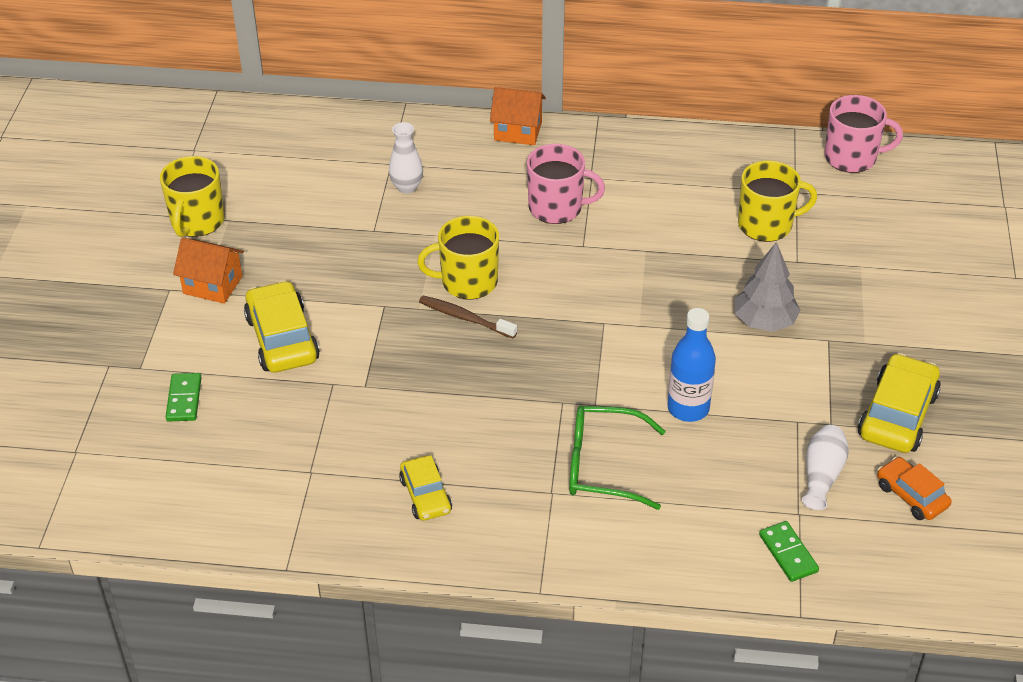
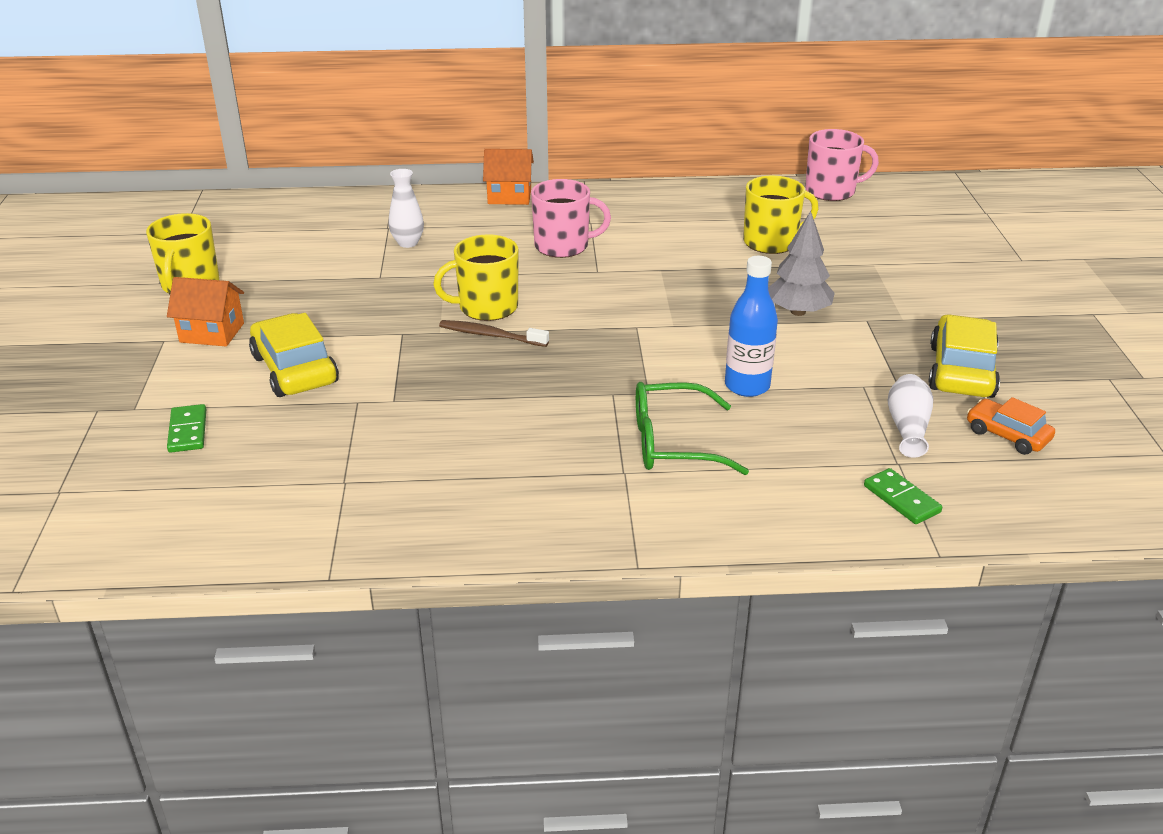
camera: 10 degrees left, 10 degrees down
yellow car [399,455,452,521] -> none

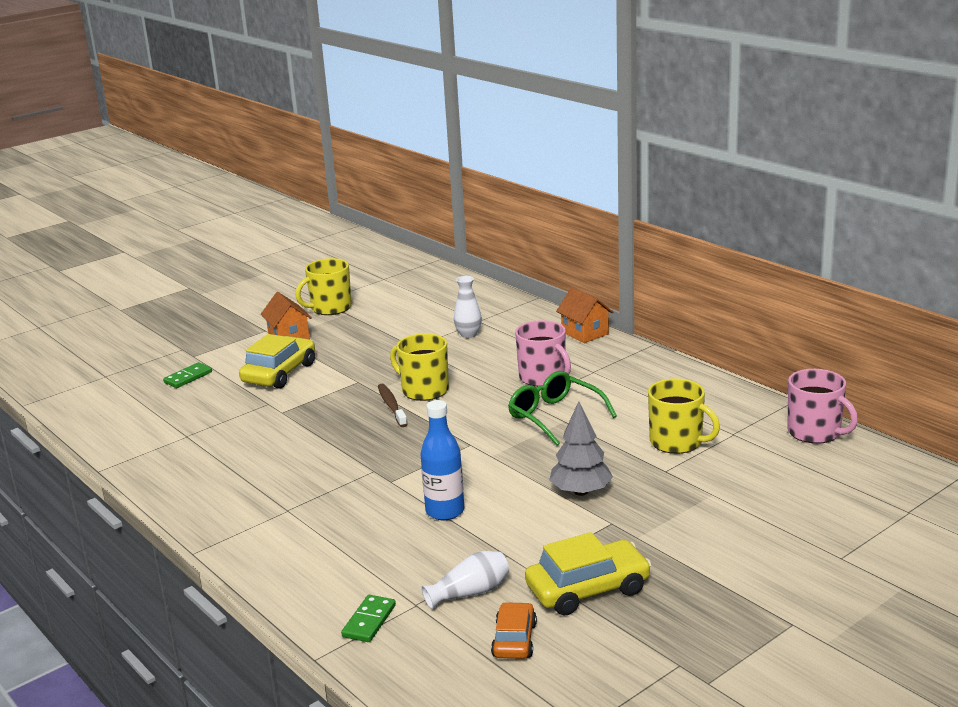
camera: 55 degrees right, 10 degrees down
green glasses [636,382,749,475] -> green glasses moved to [508,371,617,446]

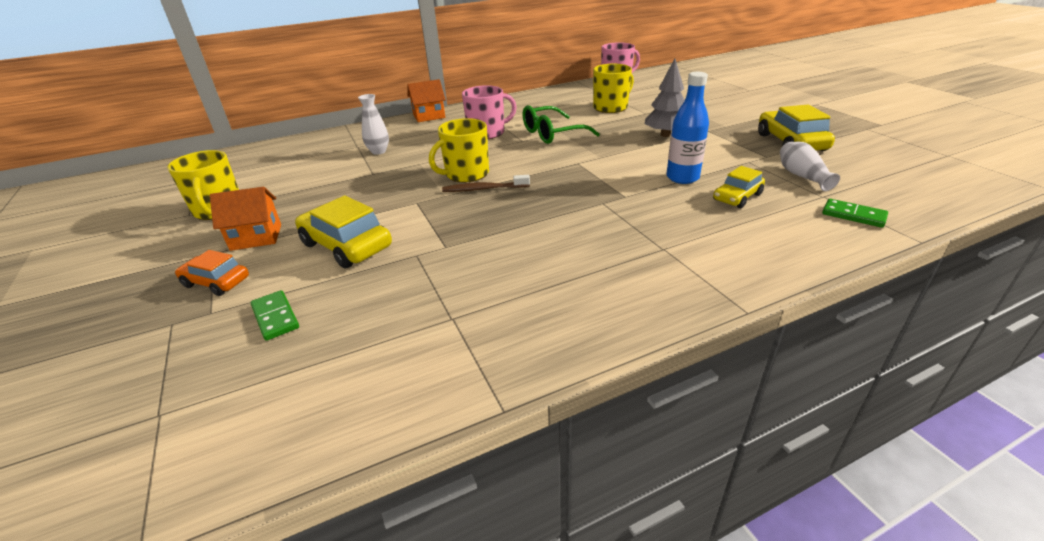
camera: 75 degrees left, 10 degrees up
orange car [491,602,537,659] -> orange car moved to [175,250,249,296]
none -> yellow car [713,166,765,208]

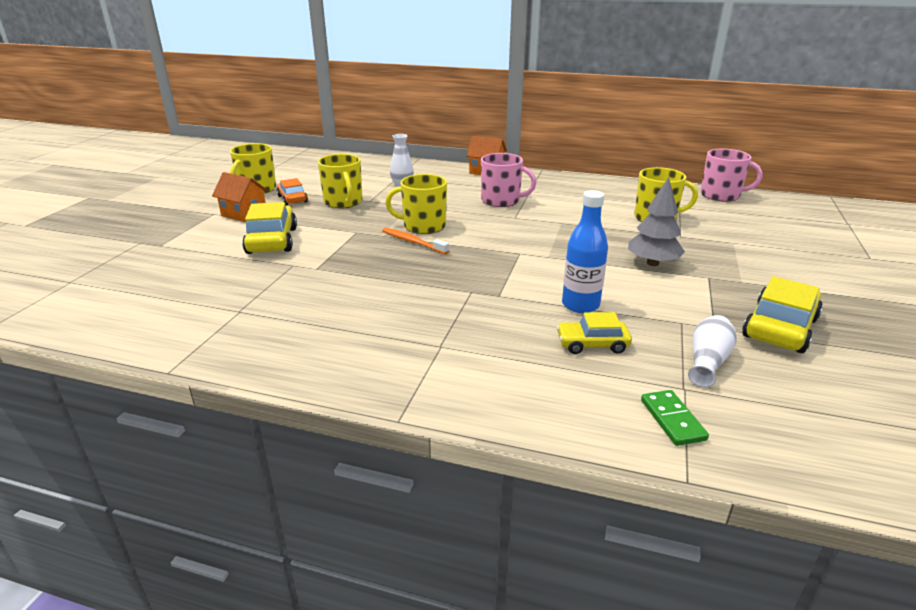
camera: 40 degrees right, 5 degrees down
orange car [175,250,249,296] -> orange car moved to [276,178,308,206]
green domino [251,290,299,341] -> none
brown toothbrush [442,175,530,192] -> orange toothbrush [382,228,449,254]
green glasses [522,105,600,144] -> none
none -> yellow mug [318,154,362,208]

